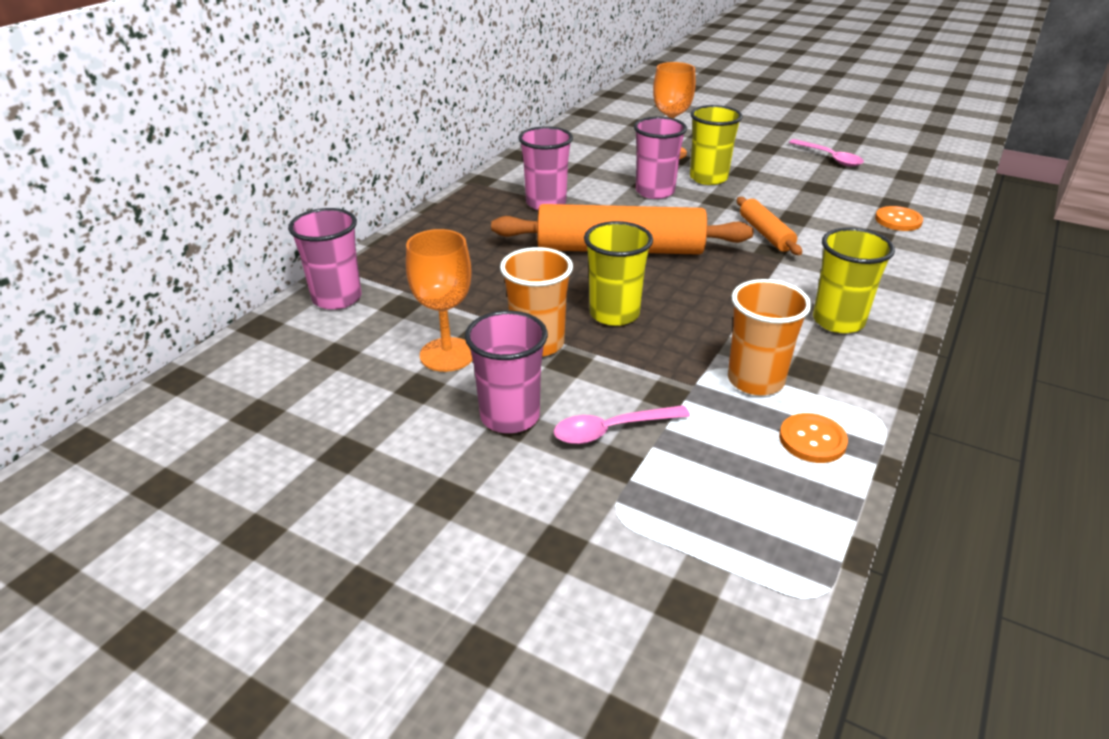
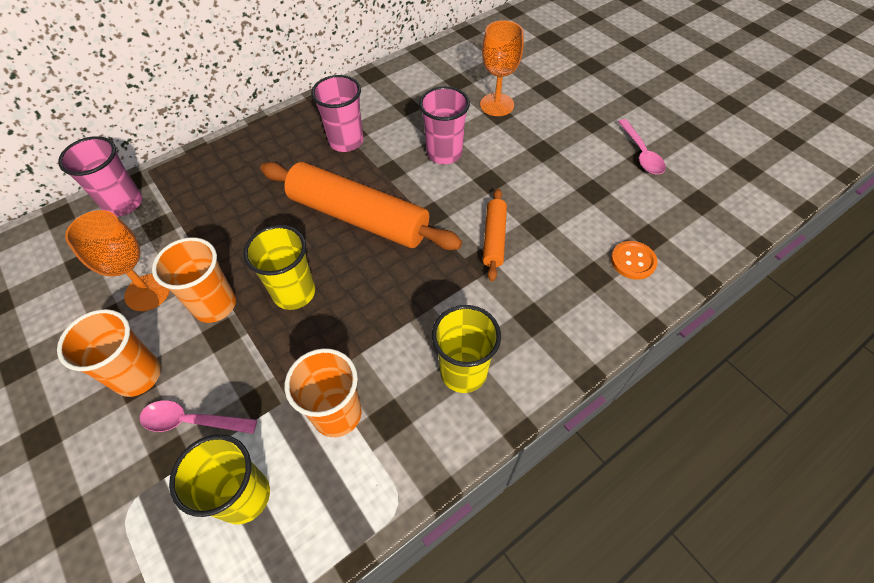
camera: 25 degrees right, 20 degrees up
pink cup [465,311,548,433] -> orange cup [57,309,161,397]
yellow cup [690,105,743,185] -> yellow cup moved to [169,434,270,524]
orange button [779,413,848,463] -> none

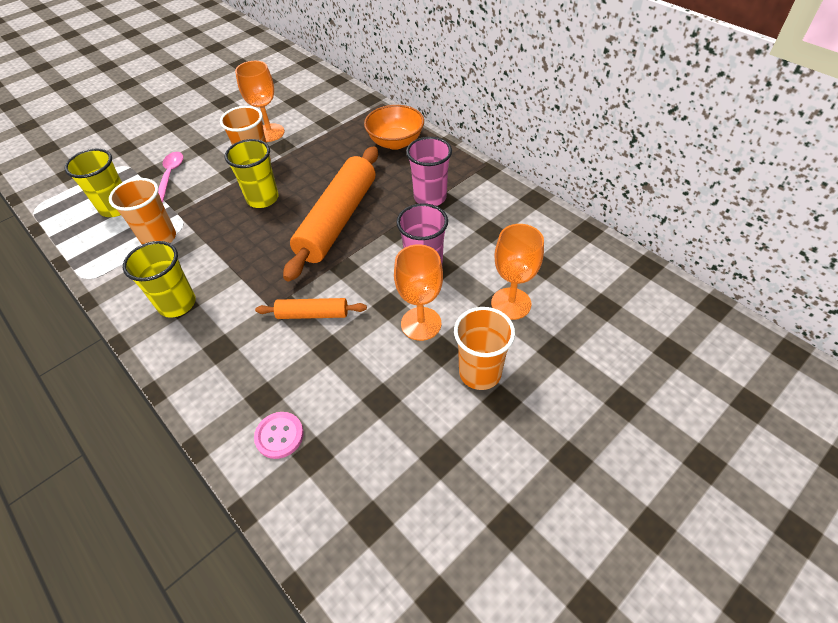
camera: 85 degrees right, 5 degrees down
orange cup [57,309,161,397] -> orange cup moved to [454,307,515,390]
pink cup [58,136,142,217] -> none
orange button [611,241,657,280] -> pink button [254,412,304,459]
pink spoon [618,119,666,174] -> none
none -> orange bowl [364,105,424,150]
none -> orange goblet [394,244,443,341]

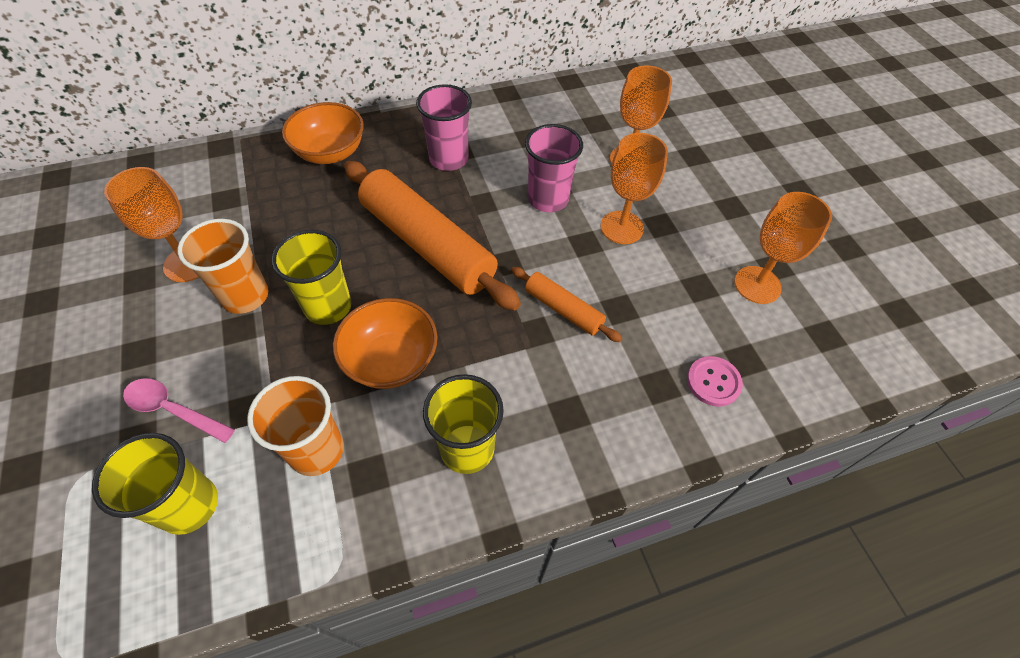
camera: 70 degrees left, 5 degrees up
orange rolling pin [255,298,367,319] -> orange rolling pin turned 75 degrees counterclockwise [511,267,622,342]
orange cup [454,307,515,390] -> none
none -> orange bowl [333,298,437,389]
none -> orange goblet [734,192,832,304]

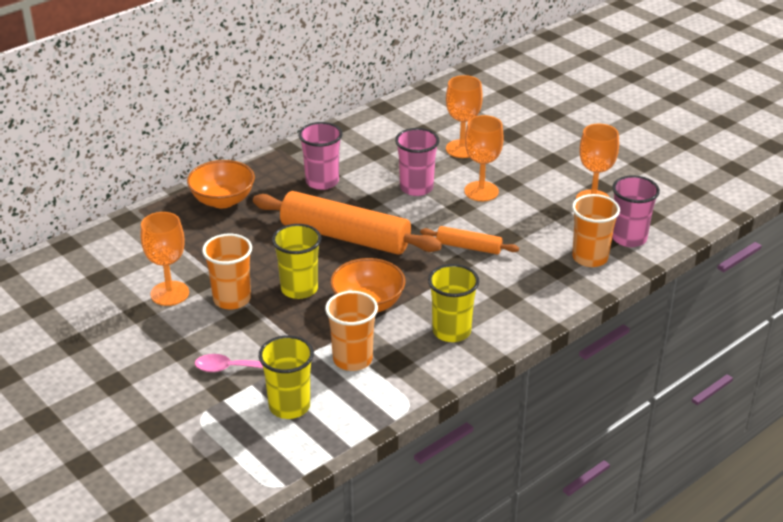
camera: 20 degrees left, 20 degrees down
pink button [687,356,743,407] -> orange cup [572,194,620,267]
none -> pink cup [612,175,660,247]

